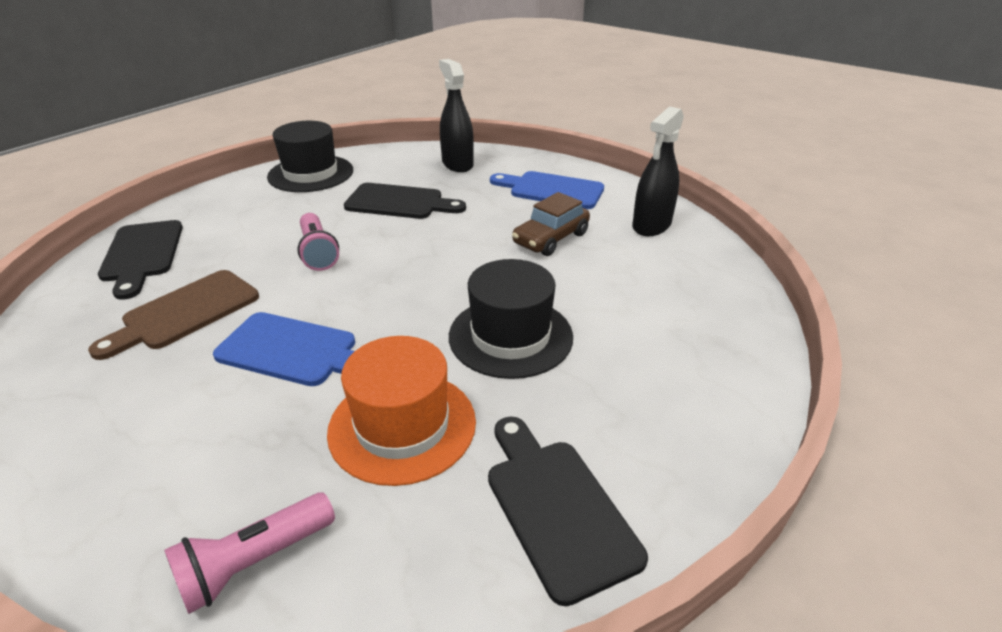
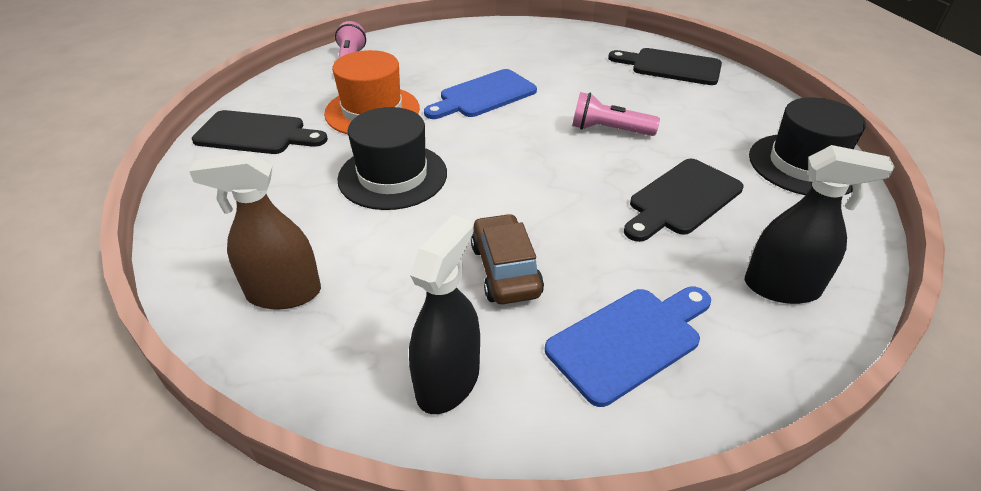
camera: 125 degrees right, 5 degrees up
brown cutting board [88,270,259,360] -> none
black spray bottle [632,107,684,236] -> black spray bottle turned 45 degrees clockwise [409,215,480,414]
none -> brown spray bottle [189,153,321,309]

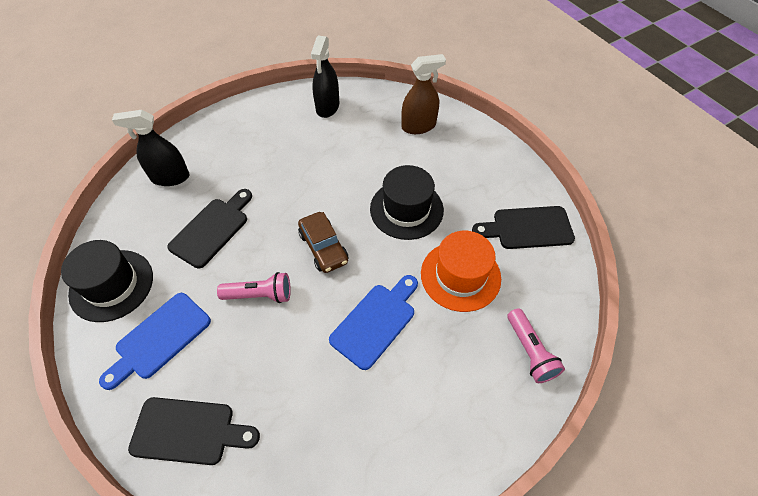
camera: 165 degrees right, 15 degrees up
brown car [471,214,544,304] -> brown car moved to [298,212,348,273]
blue cutting board [545,287,711,407] -> blue cutting board moved to [99,293,211,390]

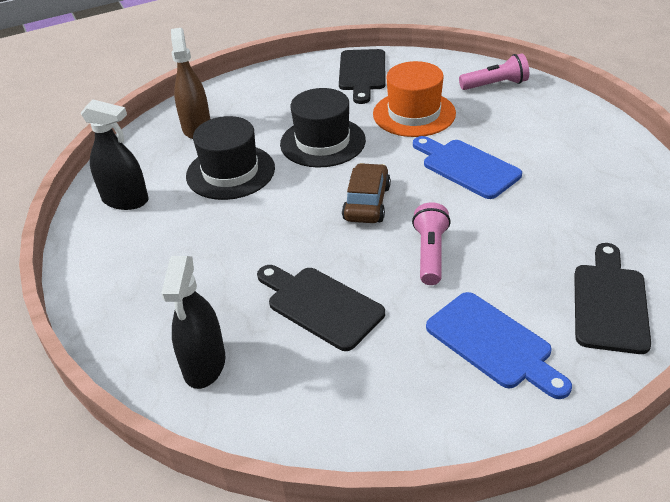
camera: 80 degrees left, 15 degrees down
black hat [61,240,153,322] -> black hat moved to [186,116,275,200]
brown car [298,212,348,273] -> brown car turned 60 degrees counterclockwise [342,163,391,223]

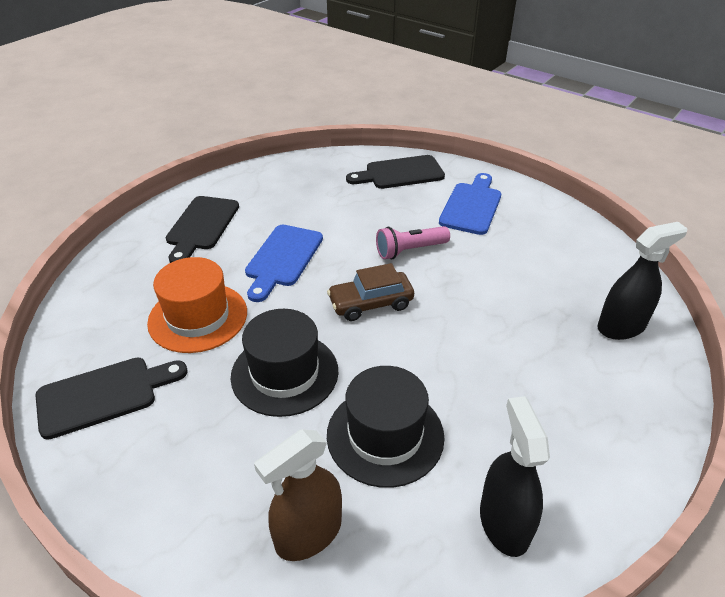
camera: 120 degrees left, 0 degrees up
black cutting board [257,265,385,351] -> black cutting board moved to [166,196,239,263]
pink flashlight [459,53,529,90] -> none

